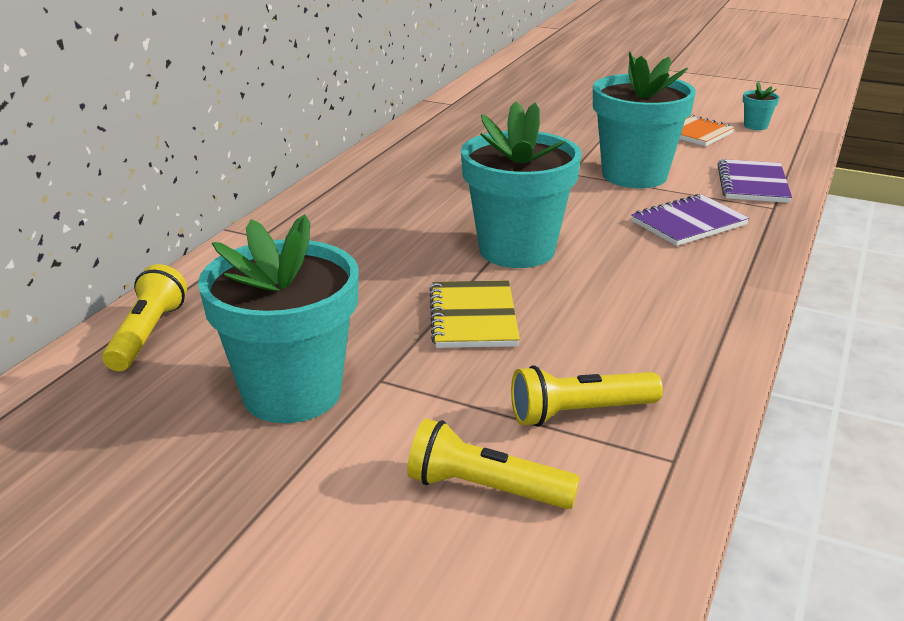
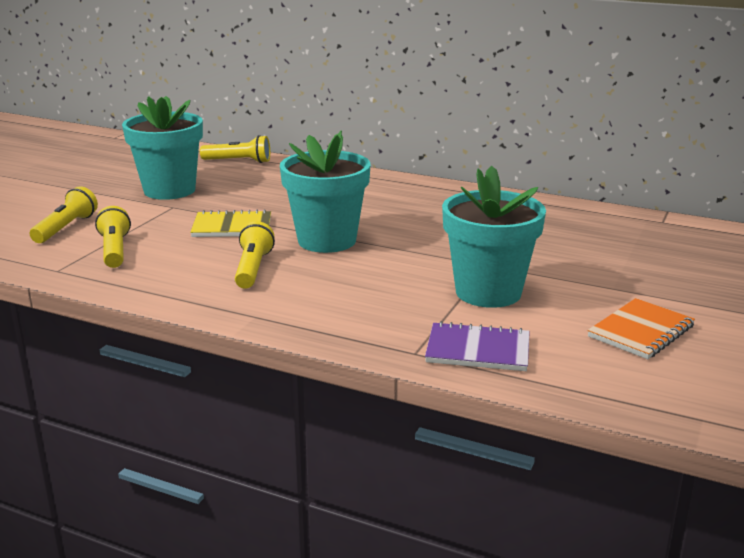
camera: 90 degrees right, 5 degrees down
purple notebook [631,194,749,246] -> none
turquoise flower pot [743,81,779,130] -> none
none -> yellow flashlight [235,221,275,289]

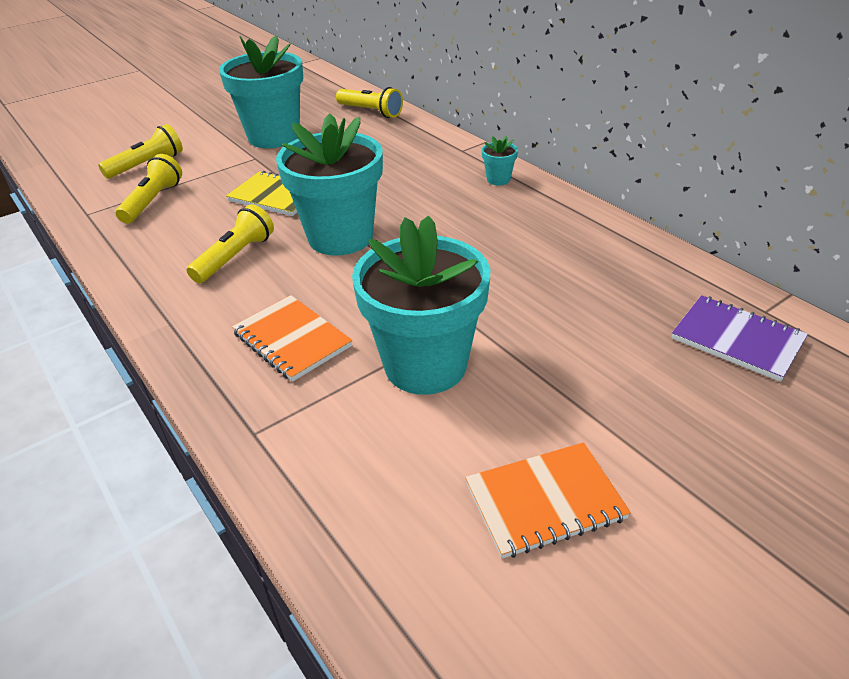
camera: 30 degrees right, 15 degrees up
purple notebook [425,321,530,371] -> purple notebook moved to [672,295,808,382]
none -> orange notebook [232,295,352,382]
none -> turquoise flower pot [482,136,518,185]

